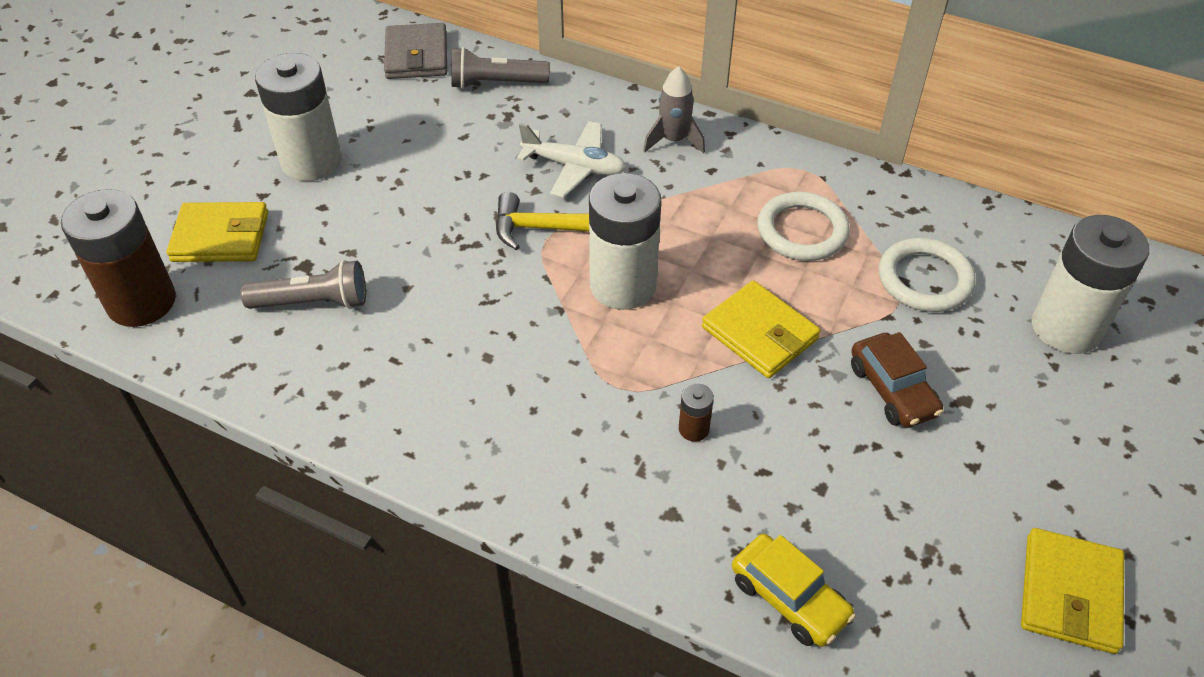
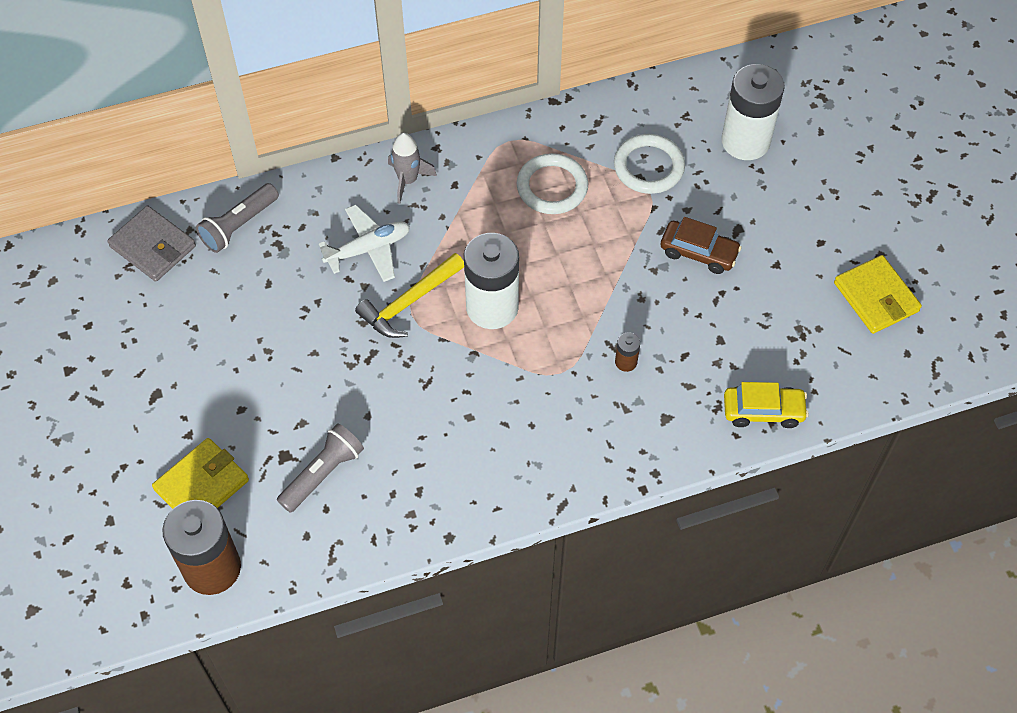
camera: 45 degrees left, 10 degrees up
white battery [255,53,342,181] -> none
yellow wallet [702,280,821,378] -> none

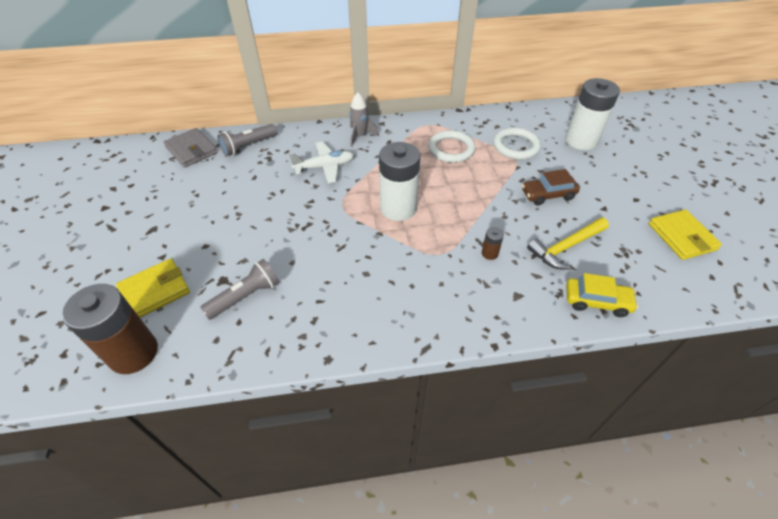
camera: 10 degrees right, 10 degrees down
yellow hammer [355,253,464,338] -> yellow hammer moved to [527,217,609,270]
brown car [661,217,742,274] -> brown car turned 135 degrees clockwise [522,169,580,206]

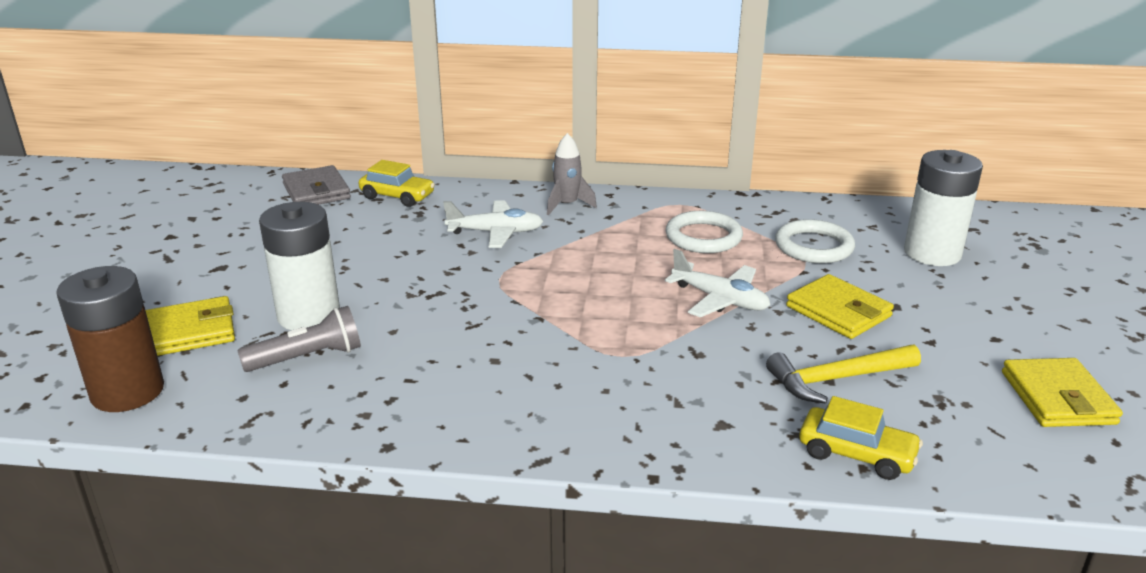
camera: 15 degrees right, 20 degrees down
grey flashlight [217,124,277,156] -> yellow car [359,160,435,207]
white battery [379,142,420,221] -> white battery moved to [259,202,340,330]
brown battery [482,227,504,260] -> none
brown car [522,169,580,206] -> yellow wallet [786,274,894,339]
none -> white plane [665,249,770,317]

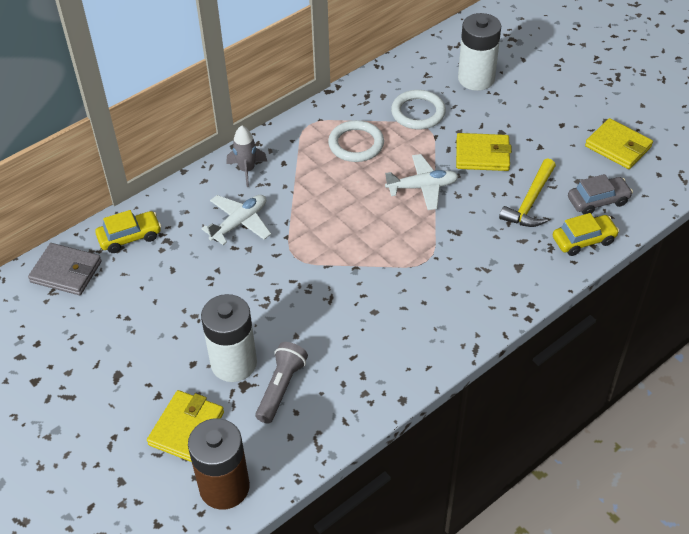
camera: 45 degrees left, 20 degrees up
none -> grey car [568,174,633,215]

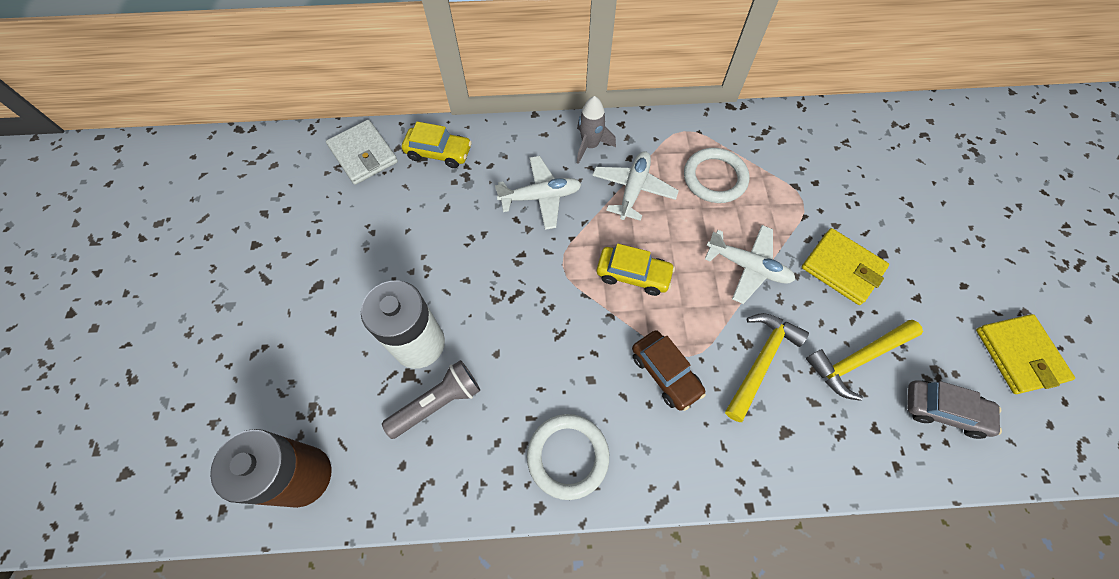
camera: 35 degrees right, 15 degrees up
grey wallet [28,243,102,295] -> white wallet [326,120,398,185]
yellow wallet [147,390,224,462] -> none
white ring [391,90,446,129] -> white ring moved to [527,414,609,500]
white battery [458,13,501,91] -> none
yellow car [553,213,619,256] -> yellow car moved to [597,244,675,296]
none -> white plane [592,151,679,221]
none -> brown car [632,330,706,411]
none -> yellow hammer [725,313,809,422]

